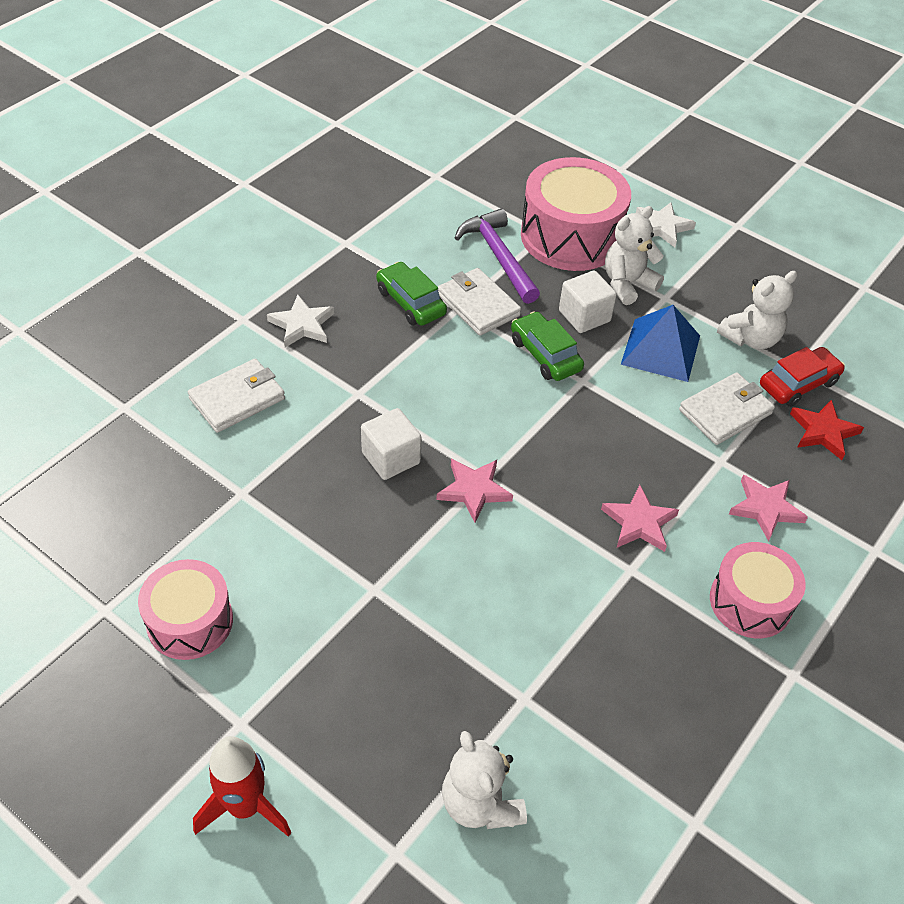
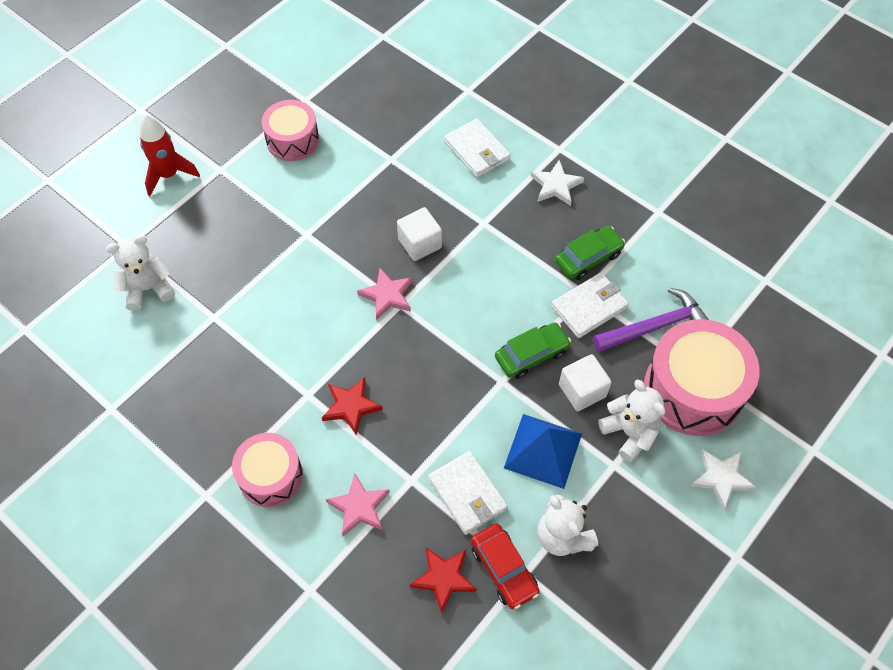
camera: 95 degrees right, 10 degrees up
pink star [601,485,679,552] -> red star [322,377,383,435]

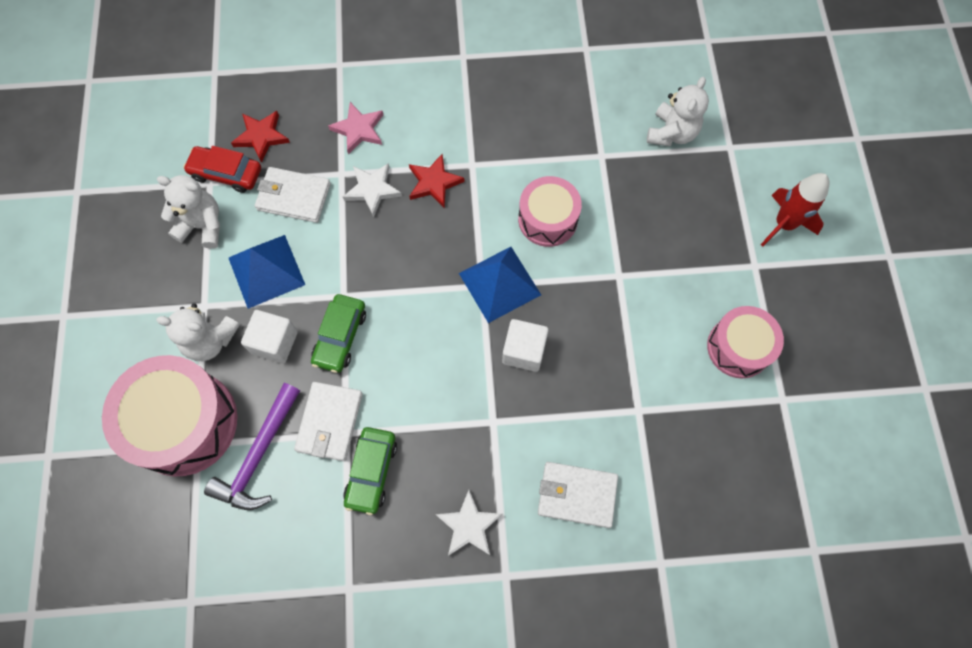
camera: 135 degrees right, 10 degrees up
pink drum [232,433,303,507] -> pink drum moved to [518,176,582,247]
pink star [357,268,413,320] -> blue pyramid [459,247,541,323]
white star [691,449,756,510] -> white star moved to [343,163,402,217]

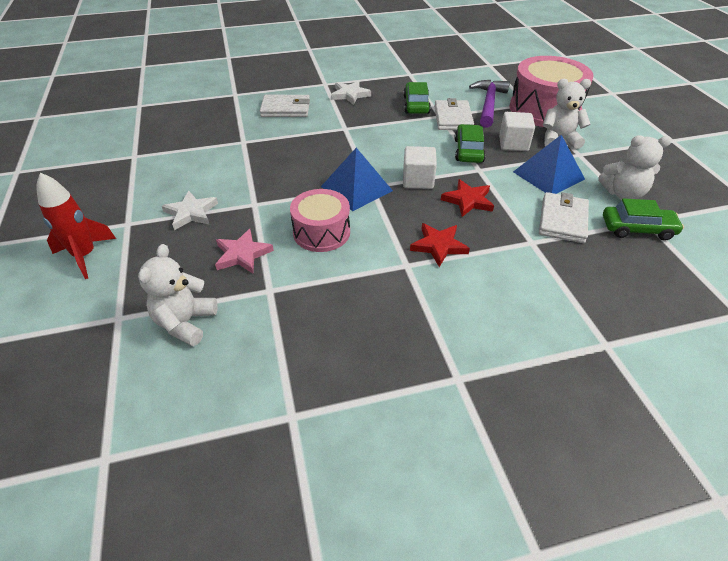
camera: 170 degrees right, 25 degrees down
red car [183,146,261,193] -> green car [603,198,684,241]
red star [231,111,290,163] -> red star moved to [441,179,494,217]
white wallet [255,167,331,223] -> white wallet turned 75 degrees counterclockwise [539,192,589,243]
pink star [328,102,383,154] -> pink star moved to [215,229,274,274]
white star [343,163,402,217] -> white star moved to [162,191,218,230]
white cube [502,319,549,372] -> white cube moved to [403,146,437,189]
pink drum [707,306,784,378] -> none

